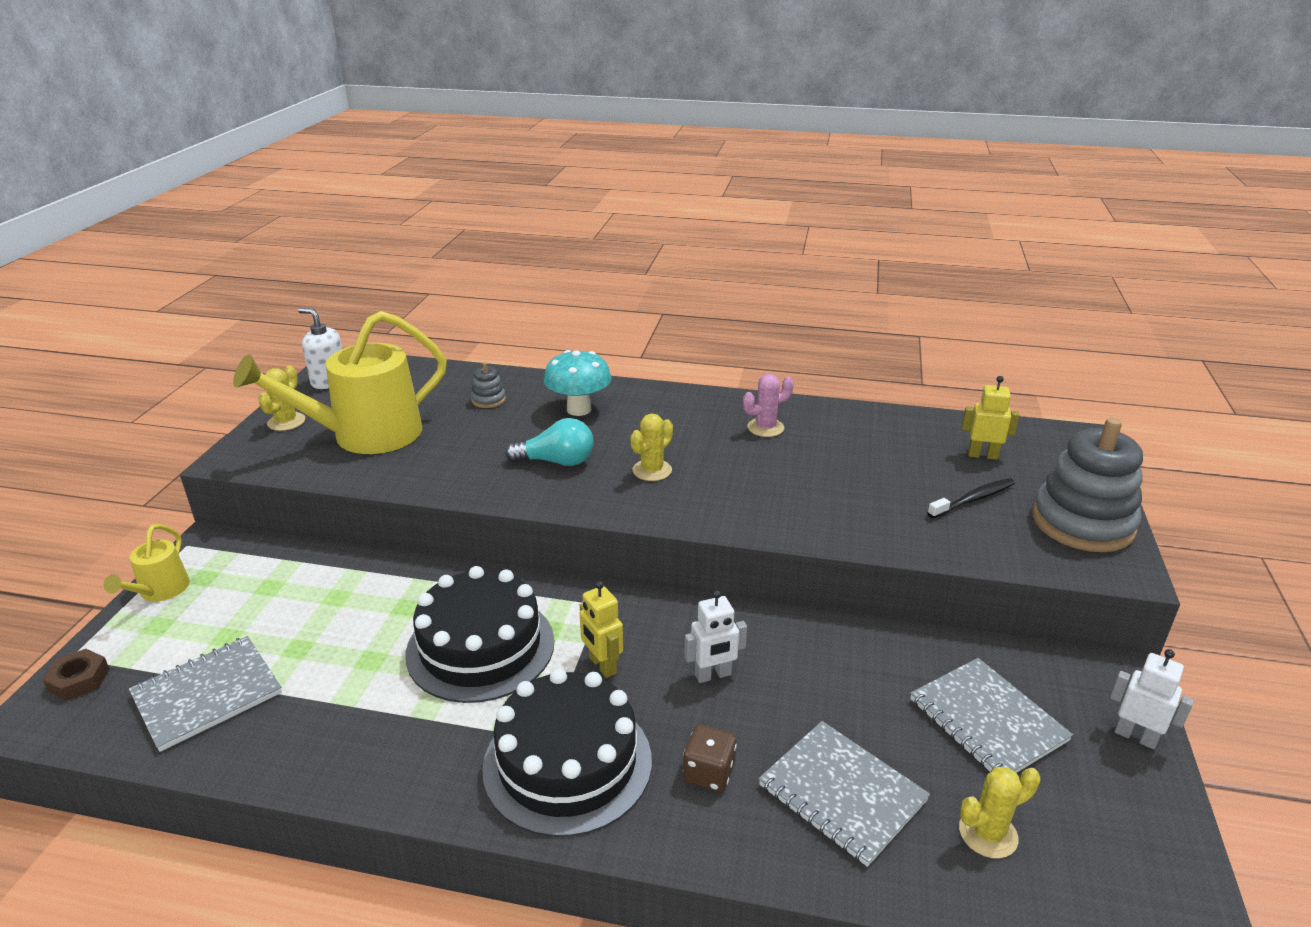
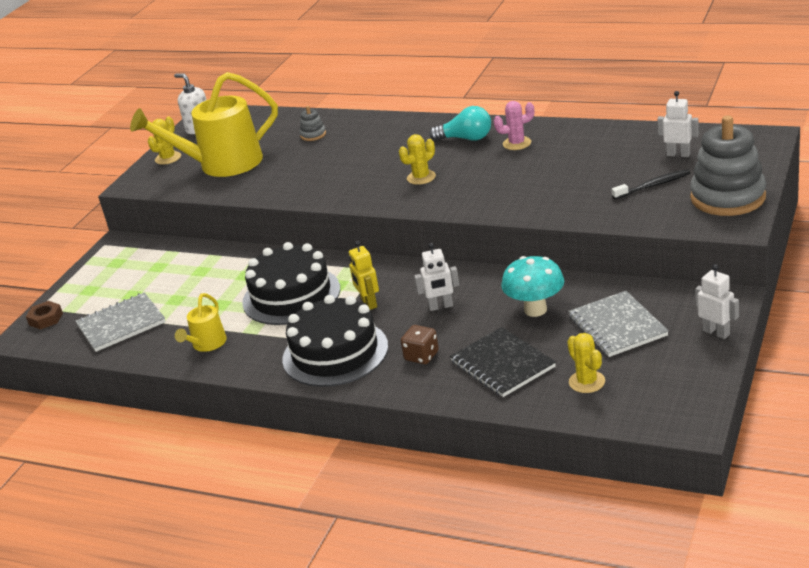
camera: 15 degrees right, 0 degrees up
yellow watering can [104,524,190,602] -> yellow watering can moved to [175,293,227,352]
turquoise light bulb [505,418,594,466] -> turquoise light bulb moved to [429,106,491,141]
turquoise mushroom [543,350,612,416] -> turquoise mushroom moved to [501,256,564,317]
grey notebook [758,721,930,867] -> black notebook [450,327,556,397]
yellow cactus [959,767,1040,859] -> yellow cactus turned 75 degrees clockwise [567,333,605,393]
yellow robot [962,376,1020,460] -> white robot [657,91,699,157]

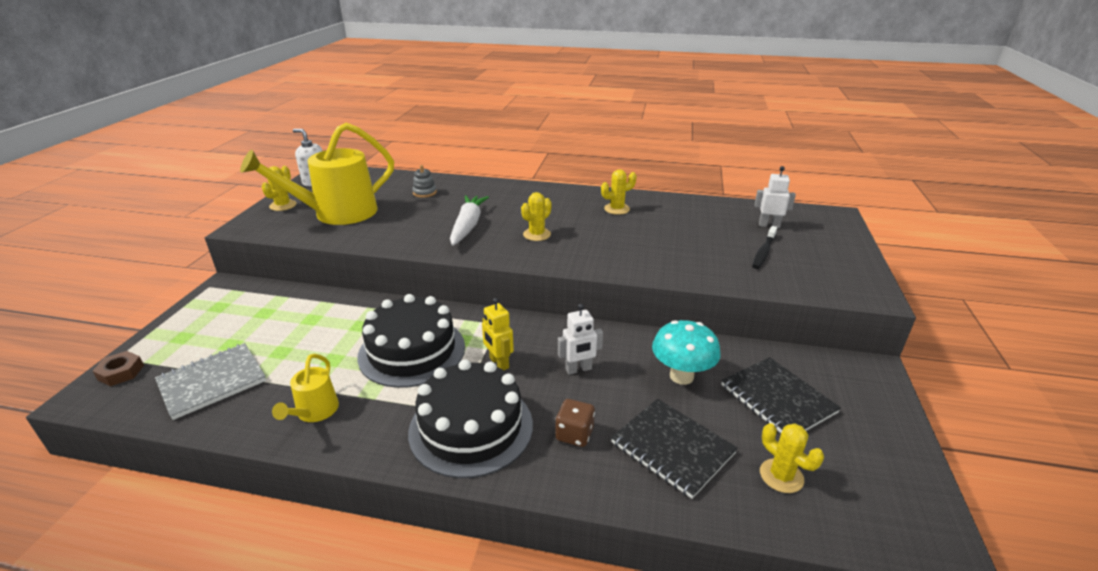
camera: 15 degrees left, 0 degrees up
turquoise light bulb [429,106,491,141] -> none
pink cactus [494,101,534,150] -> yellow cactus [601,169,637,215]
grey notebook [568,291,669,357] -> black notebook [721,357,841,433]
black toothbrush [612,169,690,199] -> black toothbrush turned 150 degrees clockwise [752,226,777,269]
grey stacking toy [690,115,766,216] -> none
white robot [695,264,739,339] -> none
none -> white carrot [450,195,489,246]

